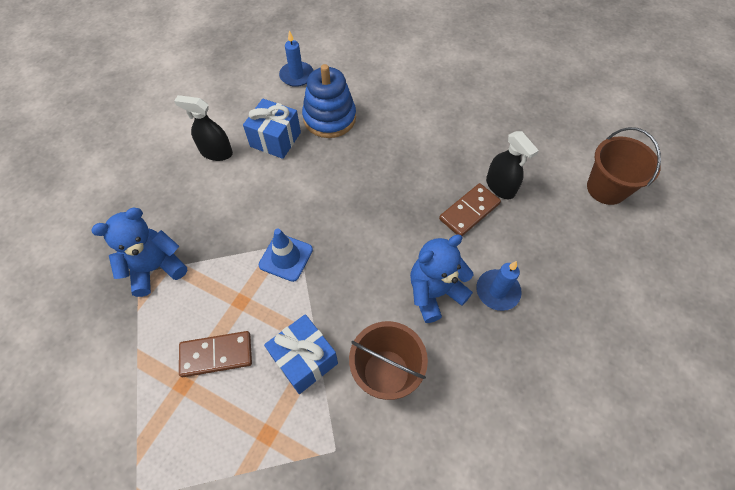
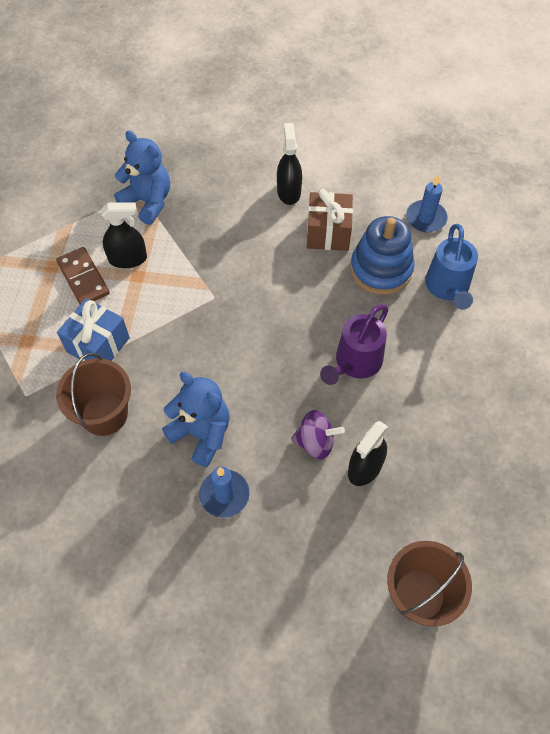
camera: 70 degrees right, 0 degrees up
blue gift [243,99,301,159] -> brown gift [307,189,353,251]
blue traffic cone [259,229,313,282] -> none
brown domino [439,183,501,236] -> purple spinning top [291,410,345,459]
none -> black spray bottle [101,202,147,268]
none -> purple watering can [320,304,389,385]
none -> blue watering can [425,224,478,310]

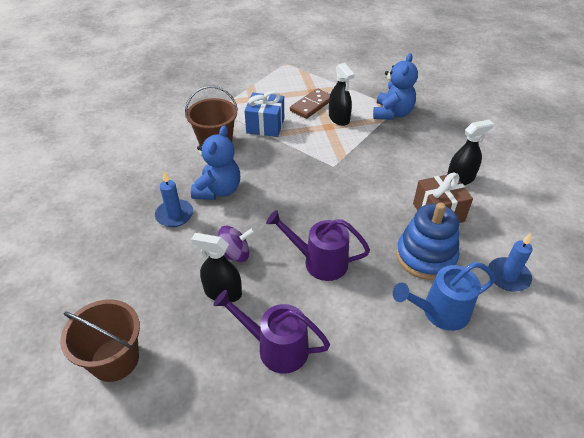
camera: 70 degrees right, 15 degrees down
purple spinning top [291,410,345,459] -> purple spinning top turned 90 degrees counterclockwise [218,226,255,262]
none -> purple watering can [214,290,330,374]

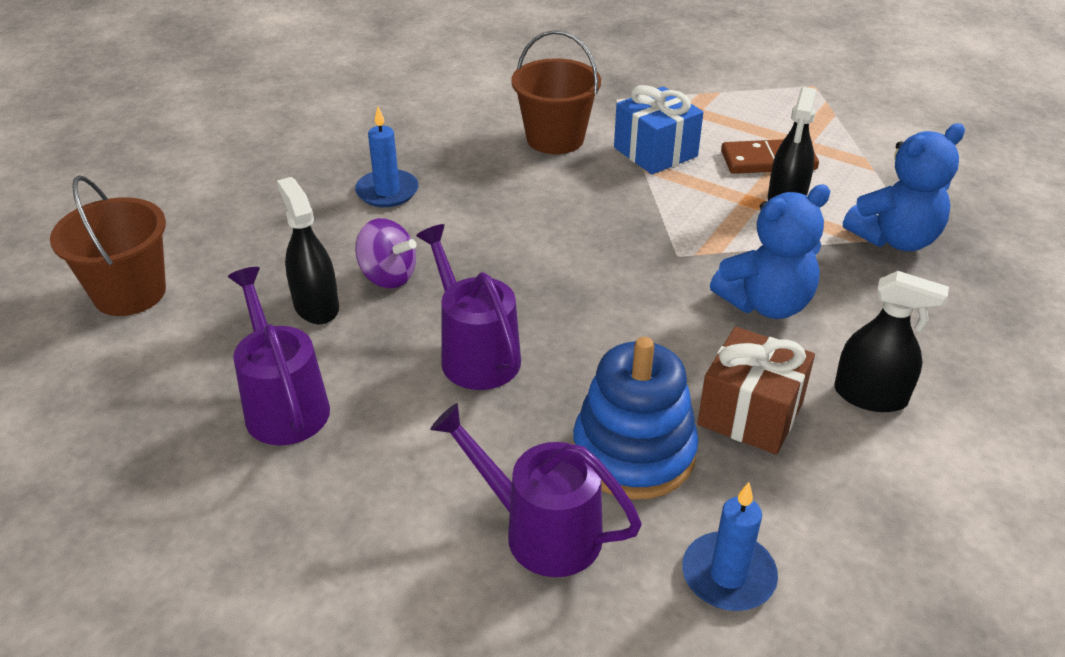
camera: 45 degrees right, 5 degrees down
blue teddy bear [191,126,240,200] -> blue teddy bear moved to [710,185,830,319]
blue watering can [393,262,496,331] -> purple watering can [430,403,642,577]

